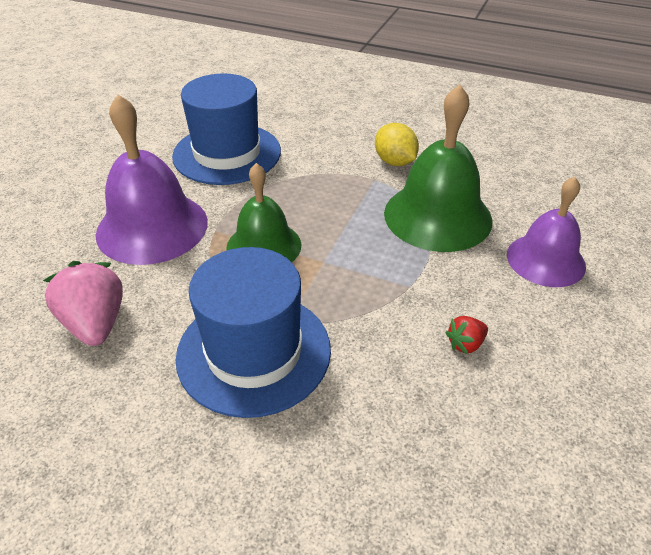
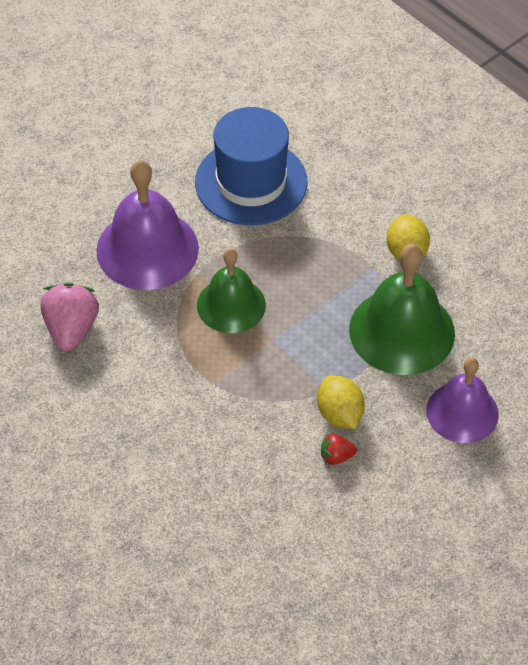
camera: 25 degrees right, 10 degrees up
blue hat [176,247,331,418] -> none
none -> yellow lemon [317,375,365,429]

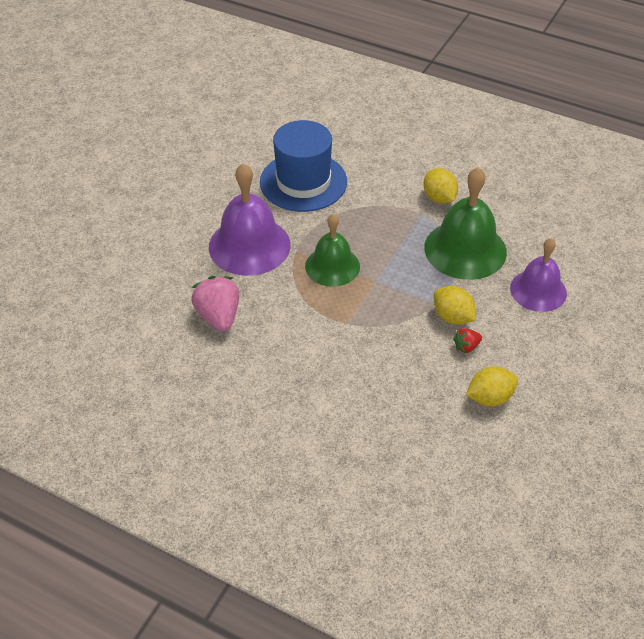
camera: 20 degrees left, 5 degrees down
none -> yellow lemon [466,366,518,407]

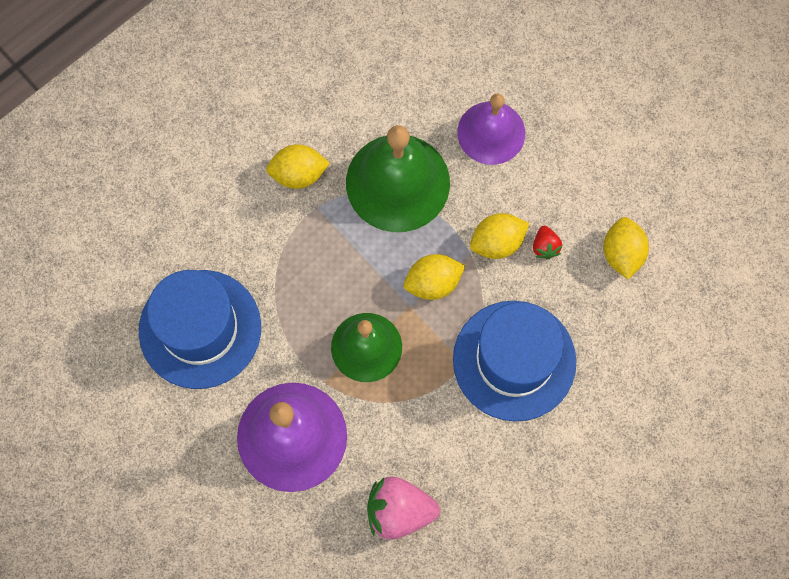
camera: 70 degrees left, 25 degrees up
none -> yellow lemon [404,254,465,300]
none -> blue hat [453,301,576,422]

